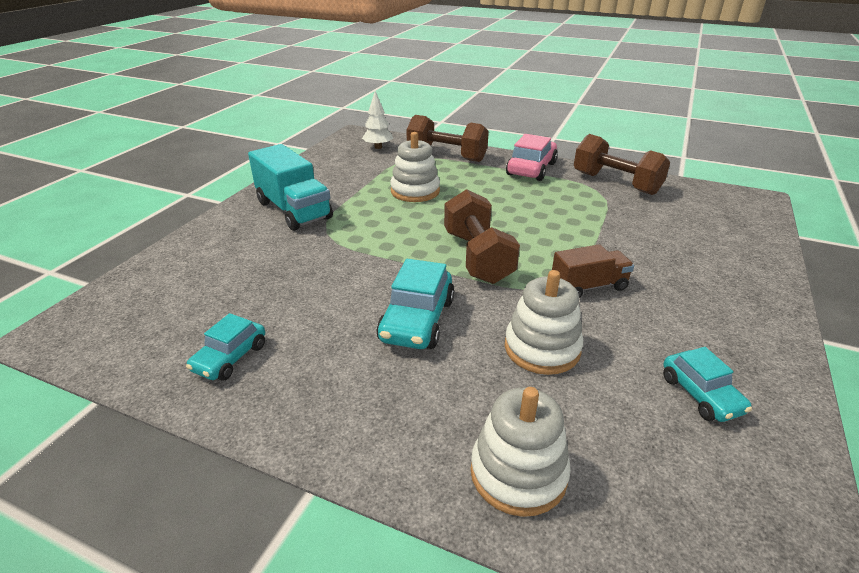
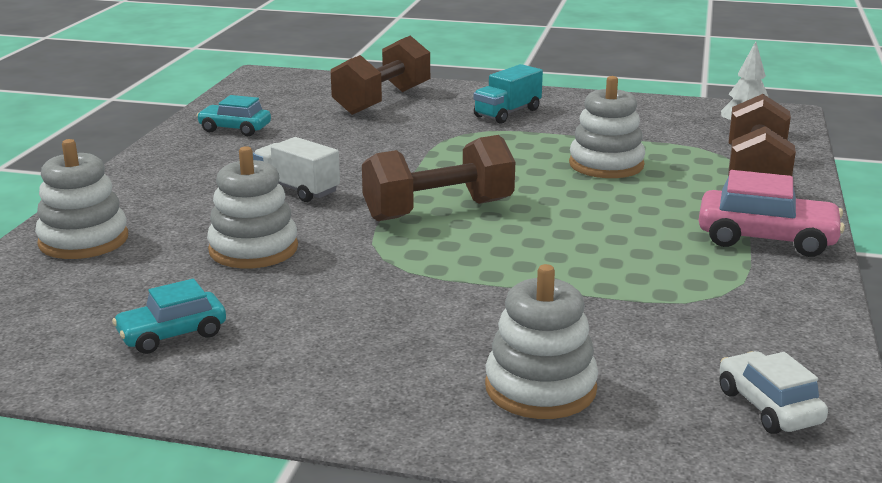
camera: 80 degrees right, 10 degrees down
turquoise truck [248,144,333,231] -> turquoise truck [474,64,543,124], size x0.62
turquoise car [377,259,455,349] -> white truck [253,137,340,202]
brown truck [552,244,634,298] -> none
brown dumbbell [574,134,670,195] -> brown dumbbell moved to [331,36,430,115]
none -> white stacking toy [485,264,598,419]
none -> white car [720,351,828,434]

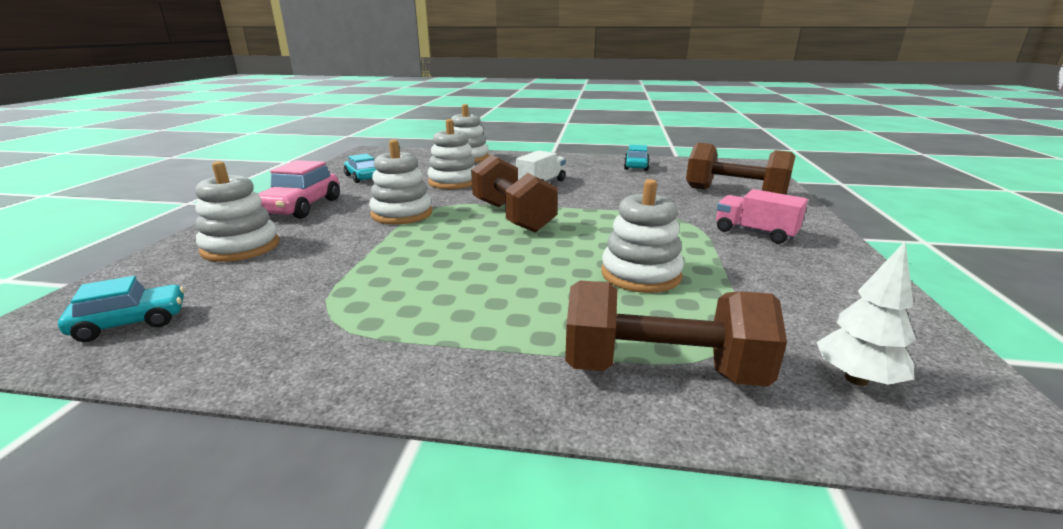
camera: 85 degrees right, 0 degrees up
turquoise truck [474,64,543,124] -> pink truck [716,189,808,244]
pink car [699,170,845,257] -> pink car moved to [258,160,340,219]
white car [720,351,828,434] -> turquoise car [58,276,184,342]
none -> white stacking toy [369,139,432,224]

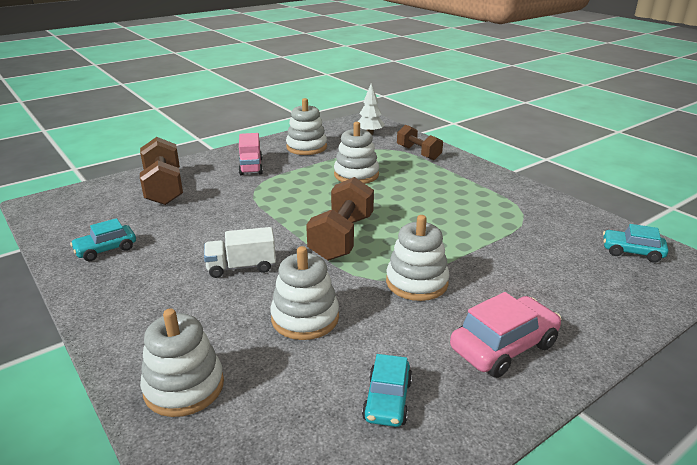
camera: 135 degrees left, 5 degrees up
white stacking toy [195,161,279,262] -> white stacking toy moved to [286,98,327,155]
brown dumbbell [565,280,787,387] -> brown dumbbell [397,125,443,160], size x0.66

